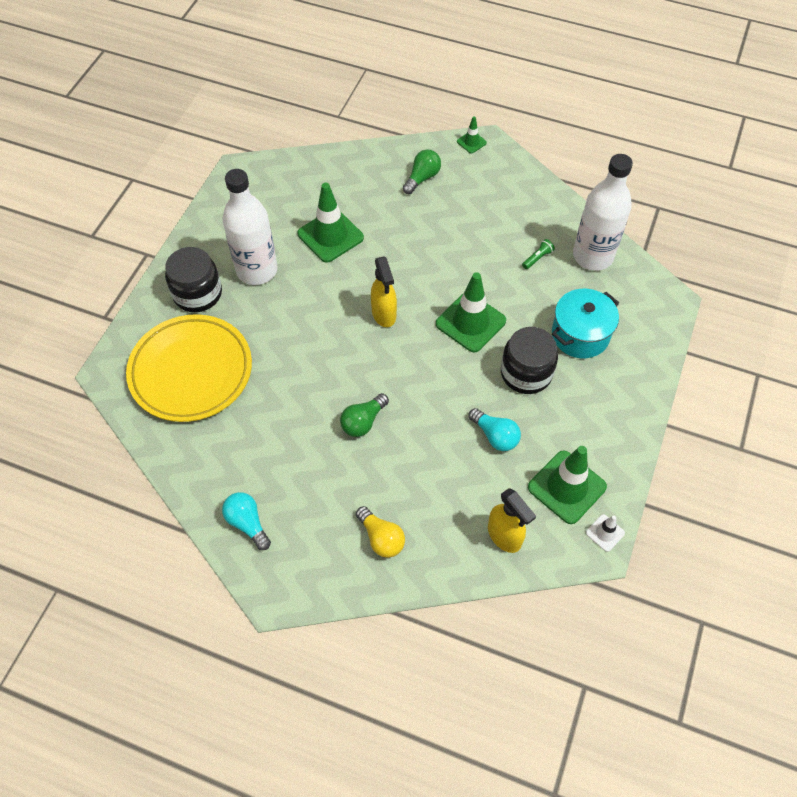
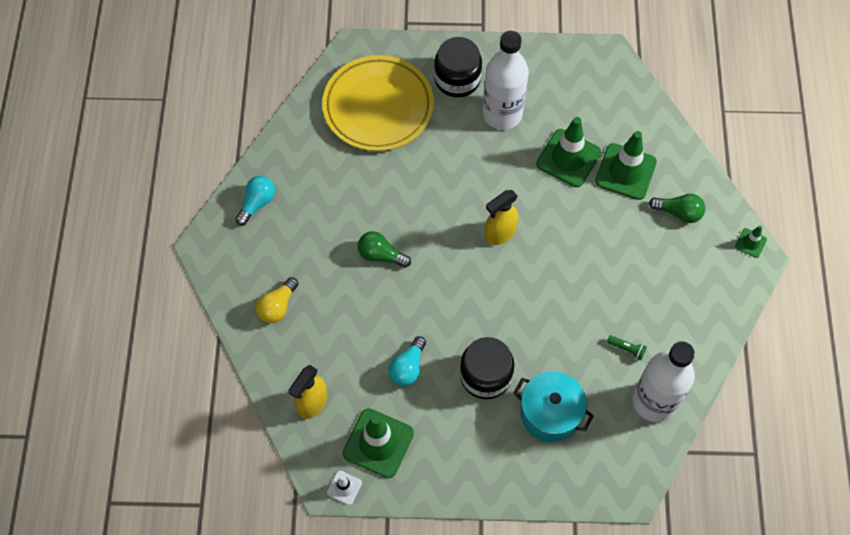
camera: 70 degrees right, 5 degrees up
green traffic cone [436,272,506,353] -> green traffic cone moved to [595,131,657,200]

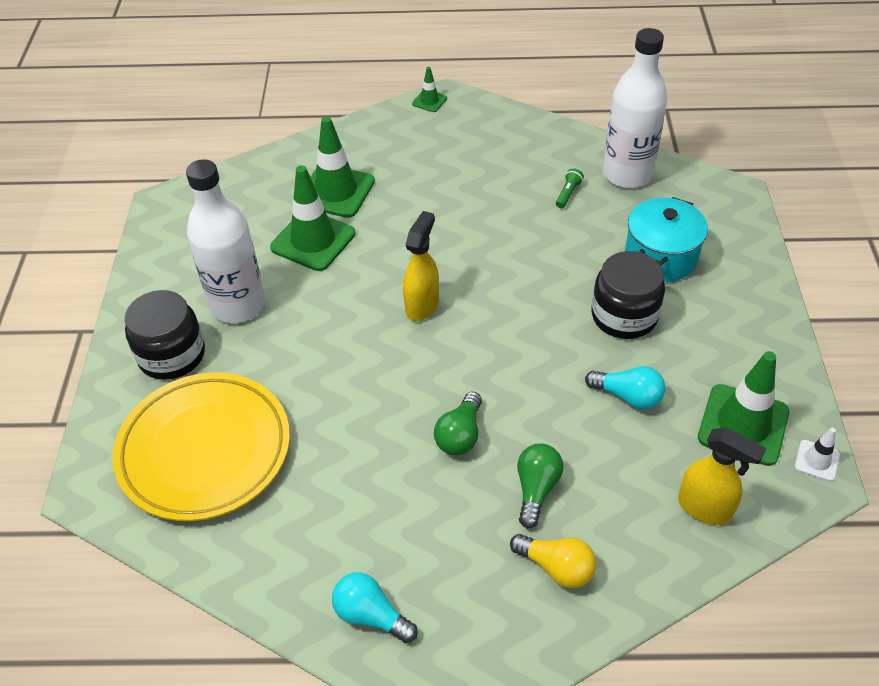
camera: 90 degrees left, 15 degrees down
yellow spray bottle [485,190,518,245] -> yellow spray bottle turned 120 degrees counterclockwise [403,211,439,321]
green light bulb [649,194,705,223] -> green light bulb moved to [517,444,564,528]

